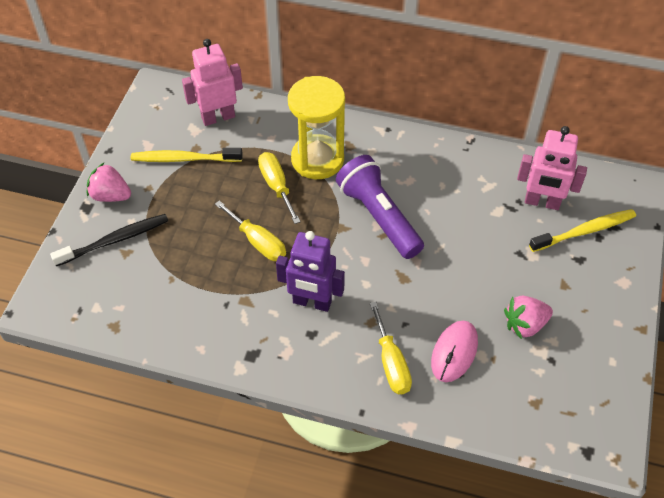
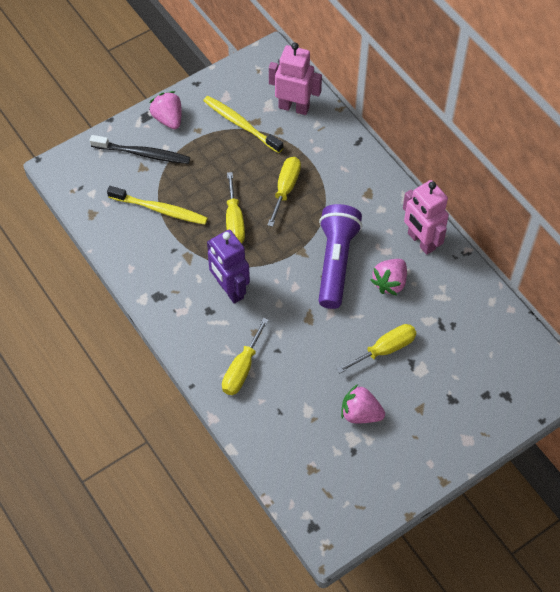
camera: 40 degrees right, 5 degrees up
yellow hourglass [288,76,345,179] -> none
pink mouse [431,321,478,382] -> none
pink robot [517,126,587,210] -> pink robot moved to [403,180,449,255]
yellow toothbrush [529,209,636,252] -> yellow toothbrush moved to [107,186,208,225]
none -> yellow screwdriver [337,324,417,374]
none -> pink strawberry [370,259,407,295]

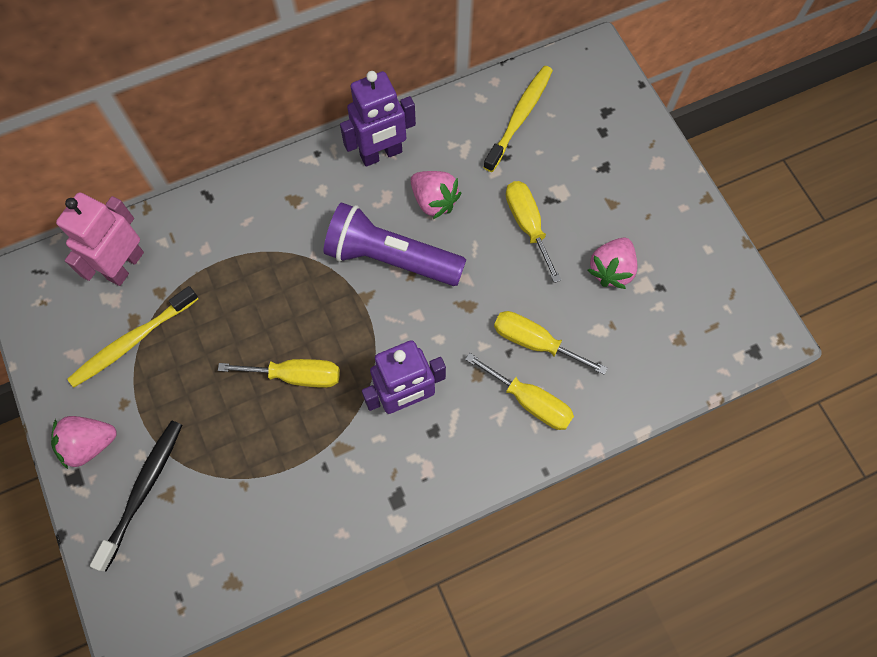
camera: 80 degrees left, 10 degrees up
yellow toothbrush [107,186,208,225] -> yellow toothbrush moved to [483,66,553,172]
yellow screwdriver [268,157,301,227] -> yellow screwdriver moved to [494,311,608,375]
pink robot [403,180,449,255] -> purple robot [340,71,416,167]

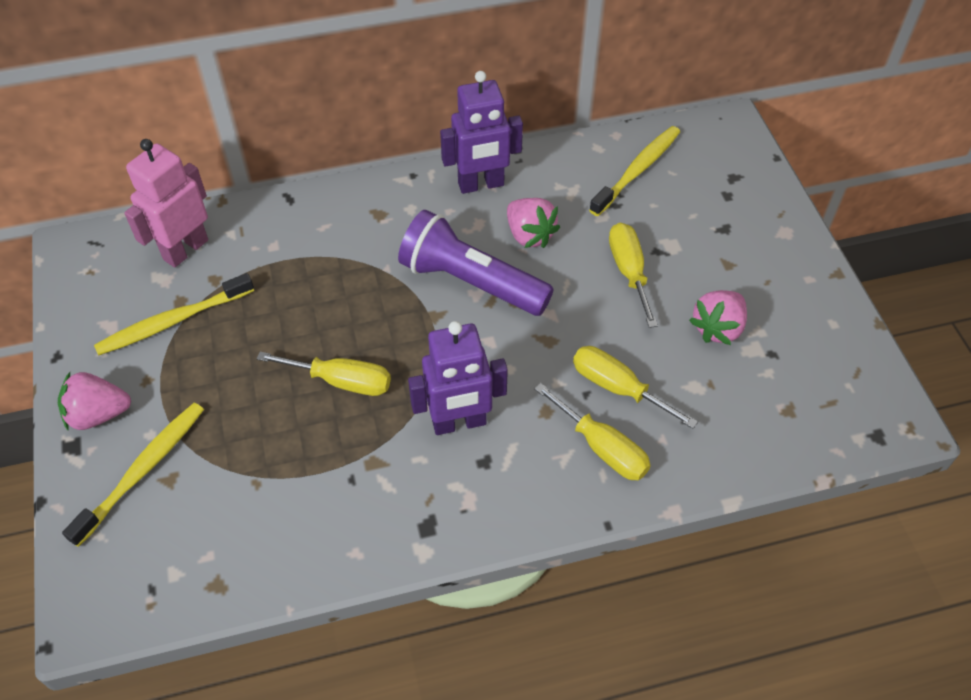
camera: 10 degrees right, 15 degrees down
black toothbrush [90,421,182,571] -> yellow toothbrush [62,403,204,547]

